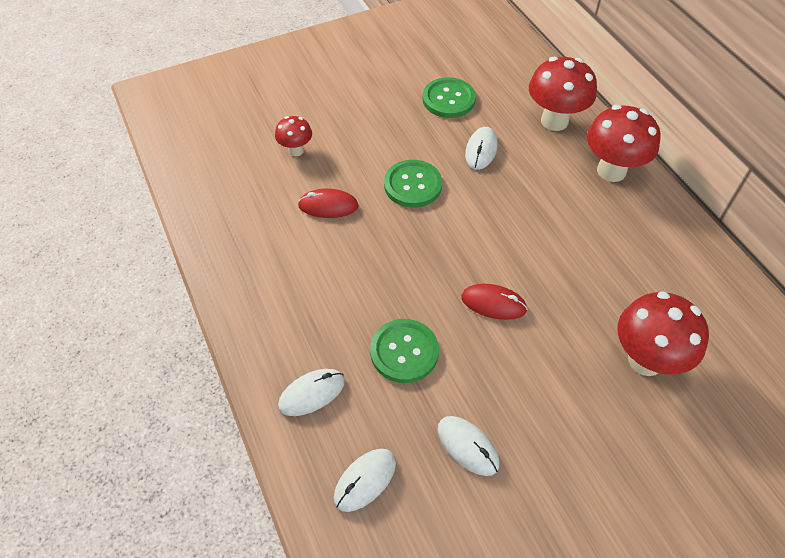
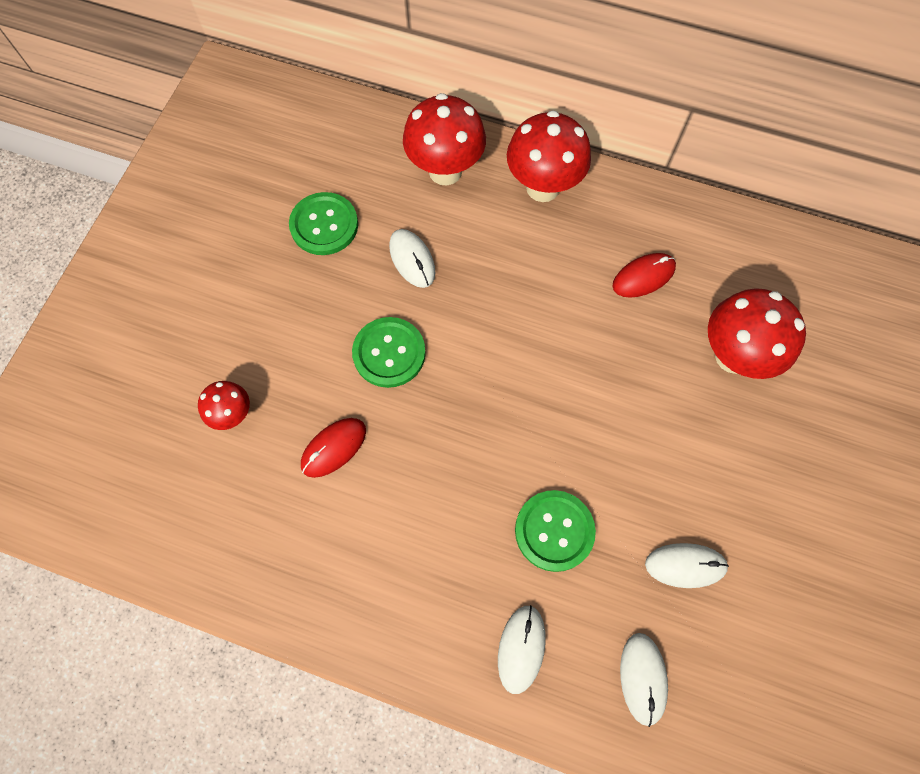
camera: 45 degrees left, 15 degrees up
red mouse [461,284,528,320] -> red mouse moved to [613,253,676,298]

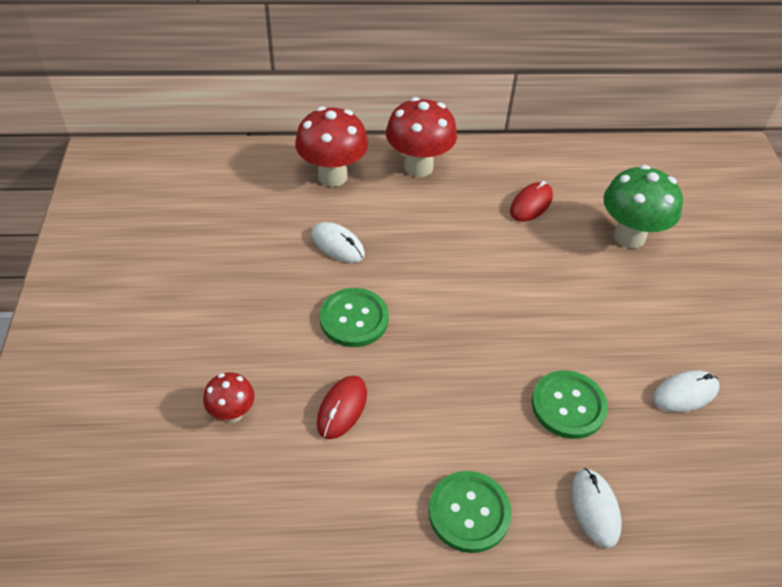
camera: 25 degrees left, 20 degrees down
green button [289,192,358,255] -> green button moved to [428,471,511,553]
white mouse [620,633,668,727] -> none
red mushroom [708,288,806,379] -> green mushroom [603,165,683,249]

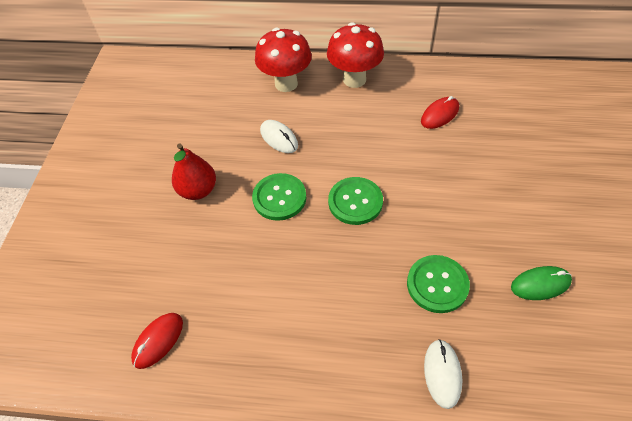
camera: 15 degrees right, 5 degrees up
red mushroom [203,372,255,423] -> none
red mouse [317,376,367,439] -> red mouse moved to [131,313,183,369]
green button [428,471,511,553] -> green button moved to [328,177,383,225]
green mushroom [603,165,683,249] -> none
white mouse [653,370,719,412] -> green mouse [511,266,572,300]
none -> red pear [172,143,216,200]

